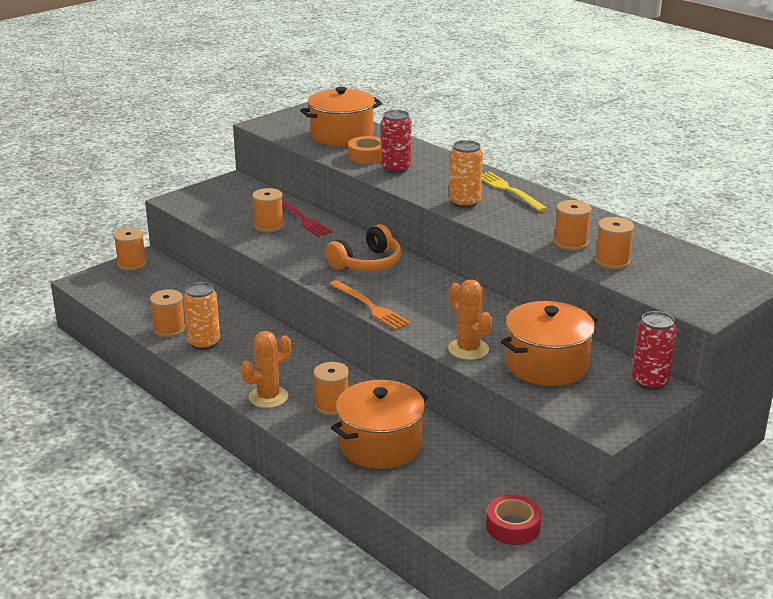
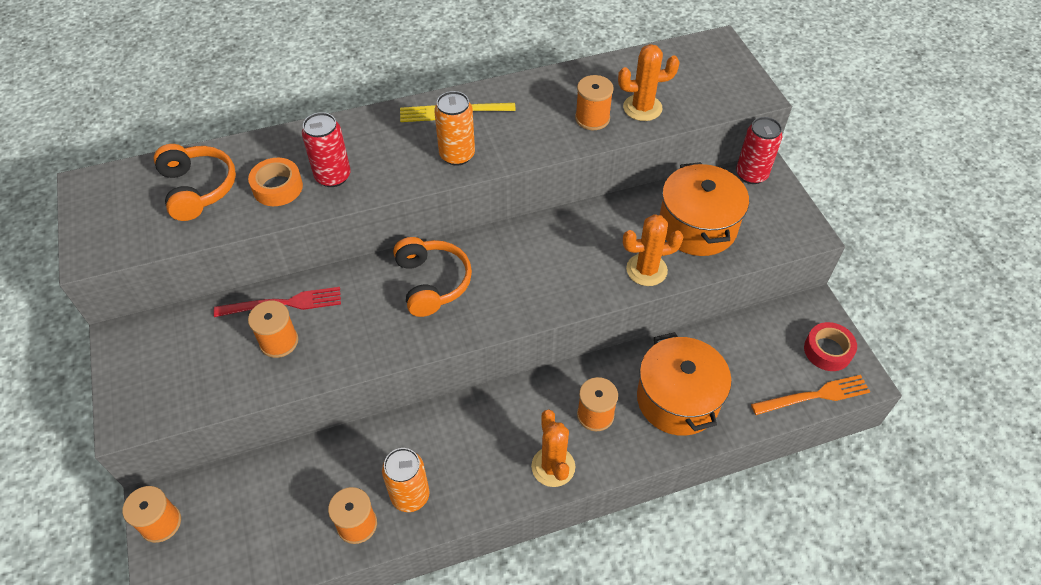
camera: 65 degrees left, 25 degrees up
orange pot [300,87,382,146] -> orange headphones [154,144,236,221]
orange fork [329,280,411,330] -> orange fork moved to [751,375,870,415]
orange spool [595,217,634,270] -> orange cactus [618,44,679,121]

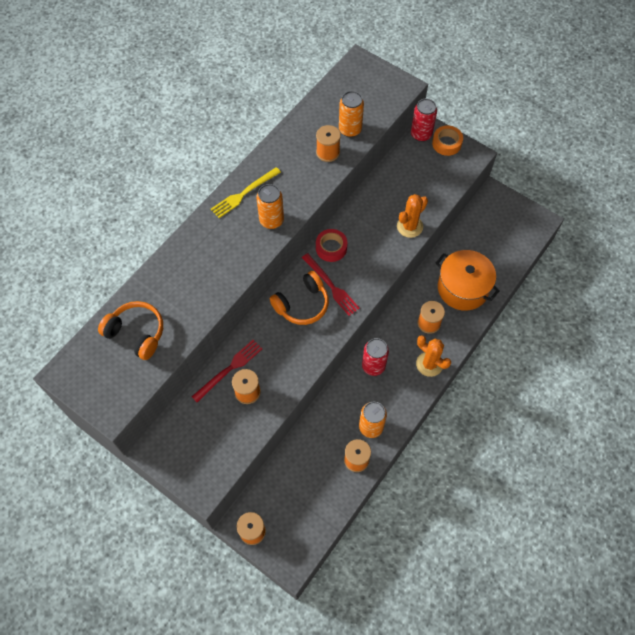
camera: 35 degrees left, 10 degrees up
orange tape [248,158,303,206] -> orange tape moved to [432,125,463,156]
red can [302,112,350,187] -> red can moved to [362,338,389,376]
orange headphones [393,237,472,317] -> orange headphones turned 105 degrees clockwise [270,271,329,325]
orange cactus [618,44,679,121] -> orange can [339,91,364,137]
orange pot [660,162,749,256] -> none
orange fork [751,375,870,415] -> none
red tape [804,322,857,371] -> red tape moved to [316,229,347,262]
none -> red fork [302,253,360,316]

